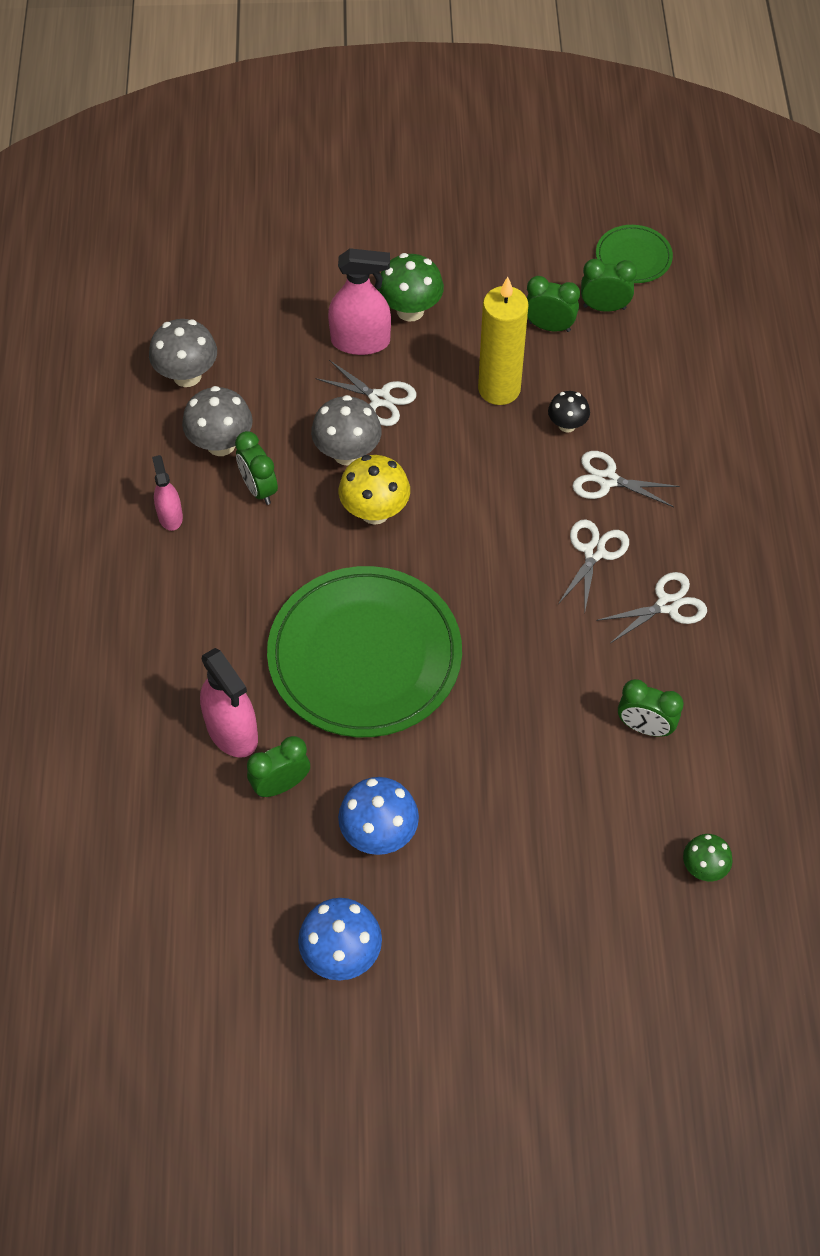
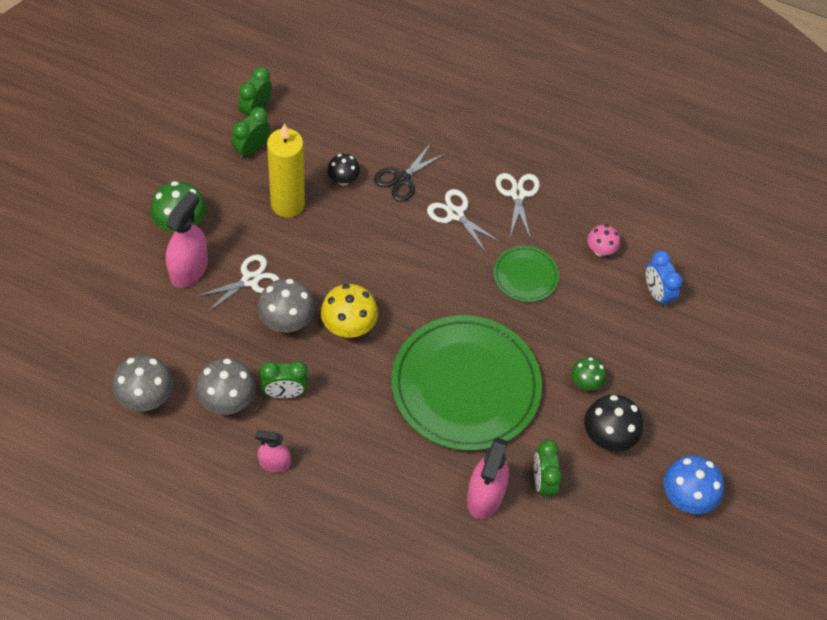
camera: 70 degrees left, 0 degrees up
pink spray bottle [200,648,258,758] -> pink spray bottle turned 120 degrees clockwise [467,437,509,519]
blue mushroom [338,777,419,855] -> black mushroom [584,394,643,451]
white scissors [572,451,680,507] -> black scissors [374,143,446,202]
green plate [596,225,673,283] -> green plate moved to [494,246,559,302]
green clock [618,679,684,737] -> pink mushroom [587,224,620,257]
green mushroom [683,834,733,881] -> green mushroom moved to [571,357,606,390]
none -> blue clock [646,251,682,308]

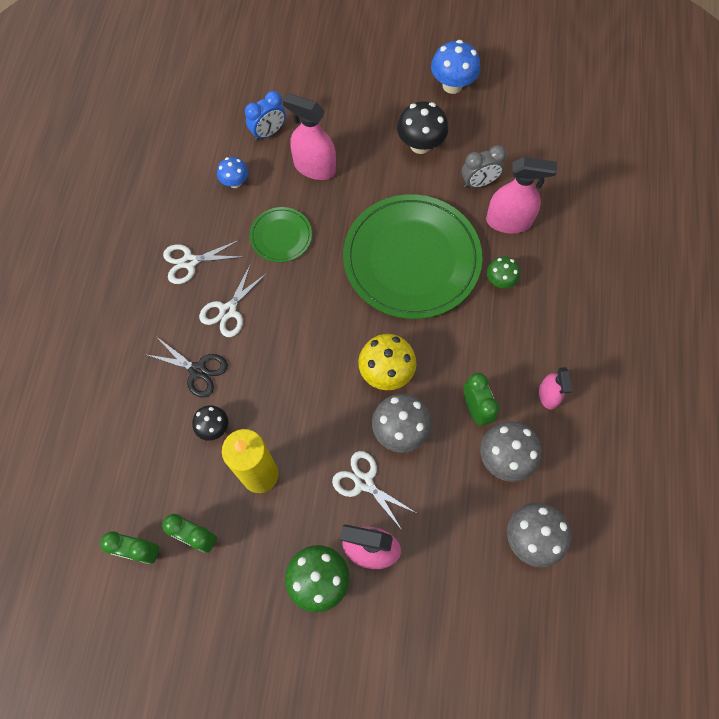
camera: 100 degrees left, 10 degrees up
green clock [534,440,562,500] -> grey clock [462,145,506,188]
green mushroom [571,357,606,390] -> green mushroom moved to [487,257,520,288]
pink mushroom [587,224,620,257] -> blue mushroom [217,157,248,188]
none -> pink spray bottle [283,93,336,180]

